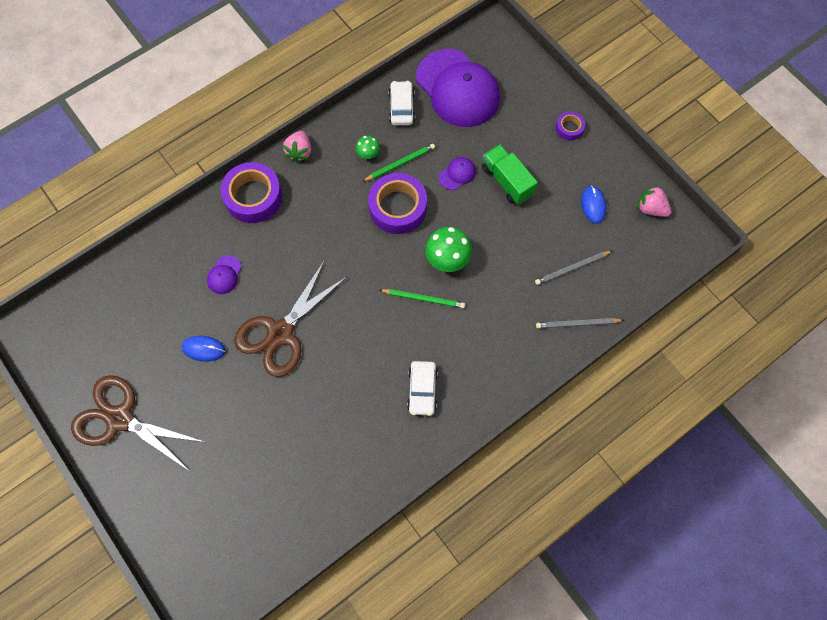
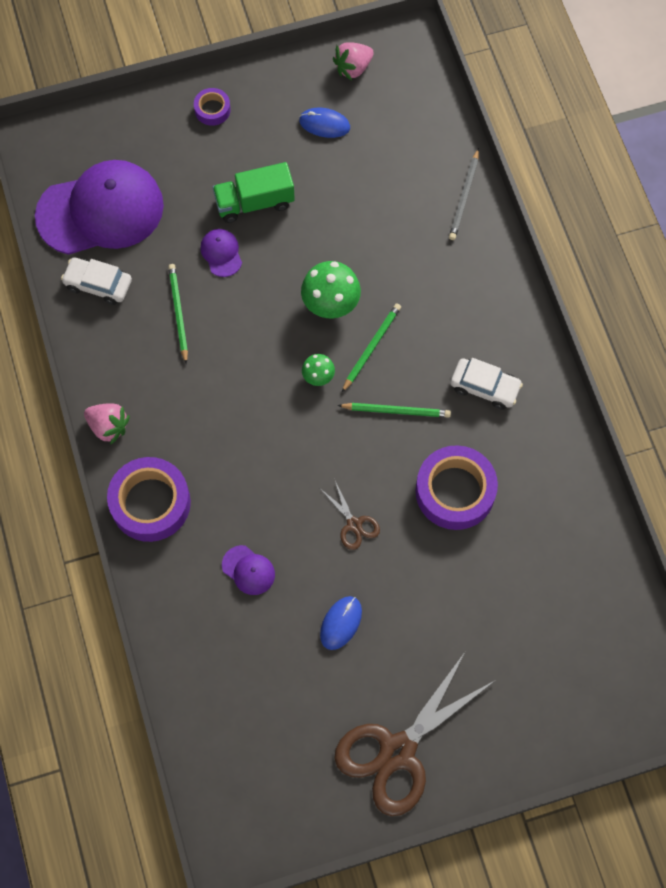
camera: 70 degrees left, 0 degrees up
brown scissors [234,260,348,377] -> brown scissors [321,481,380,550], size x0.44
green mushroom [356,136,380,159] -> green mushroom moved to [302,354,335,386]
purple tape [368,173,427,234] -> purple tape moved to [415,445,498,530]
grey pencil [535,251,612,285] -> none
none -> green pencil [337,403,451,418]

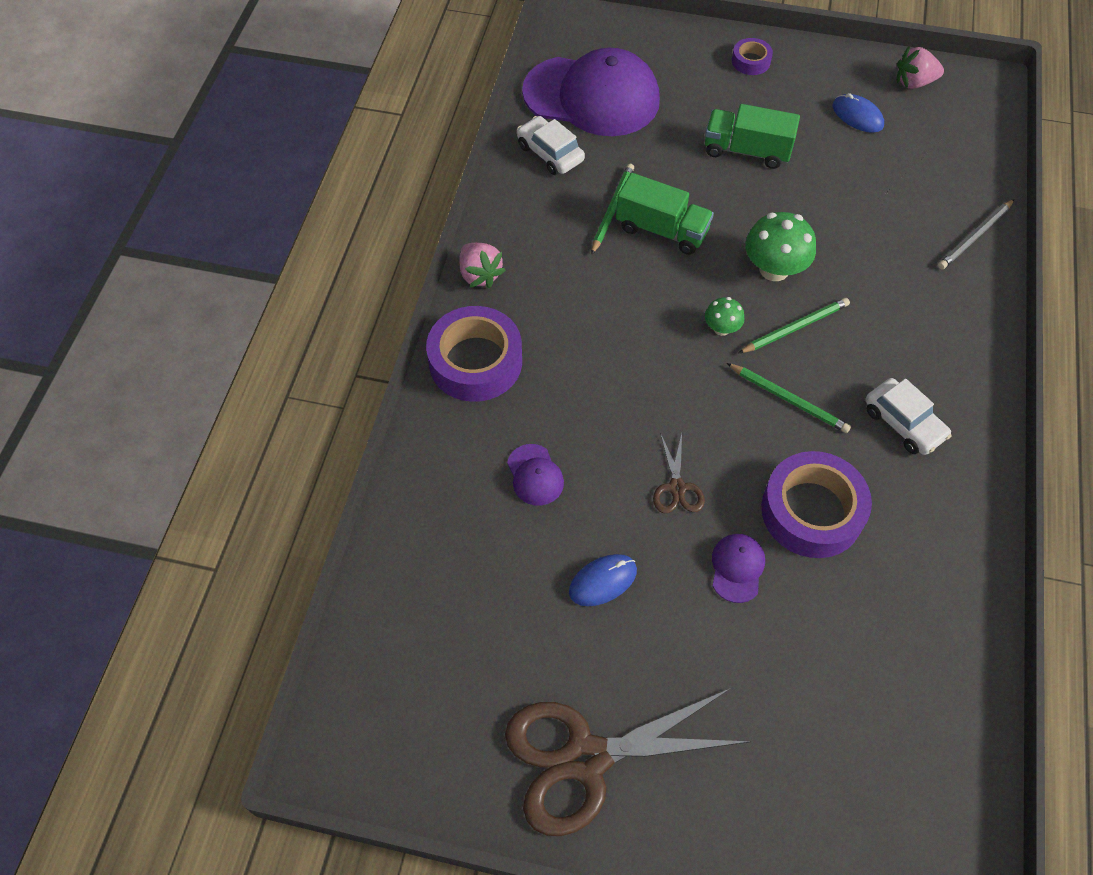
camera: 30 degrees right, 10 degrees down
purple cap [200,229,242,277] -> purple cap moved to [712,534,765,603]
none -> green truck [616,173,714,255]

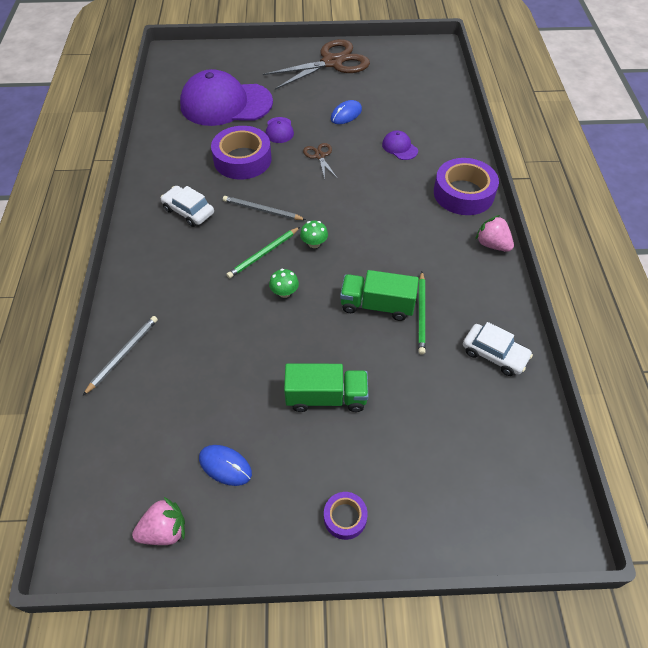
camera: 165 degrees right, 5 degrees down
purple cap [522,48,660,136] -> purple cap moved to [180,69,273,126]
green pencil [727,363,851,433] -> grey pencil [223,196,306,220]
green mushroom [745,212,816,281] -> green mushroom [269,269,299,298], size x0.55

